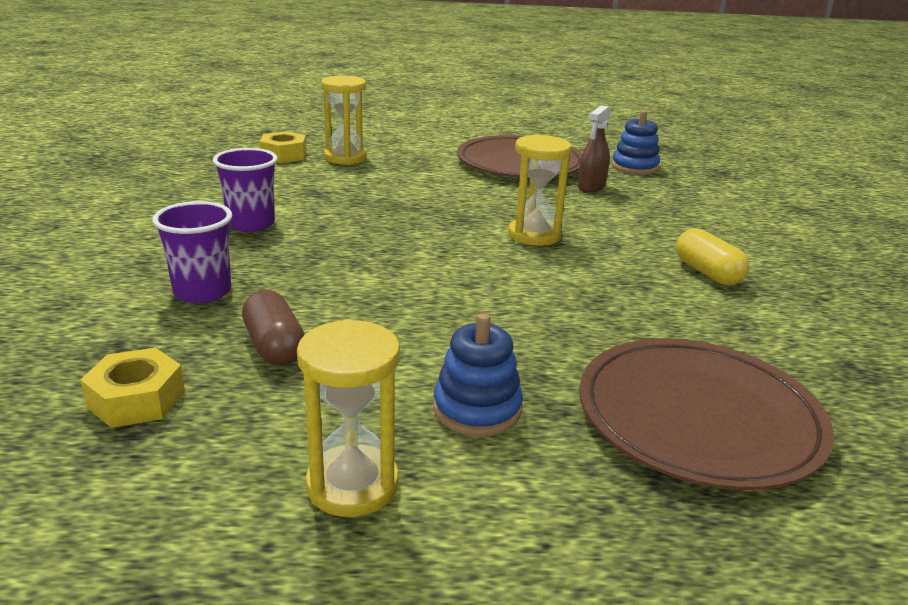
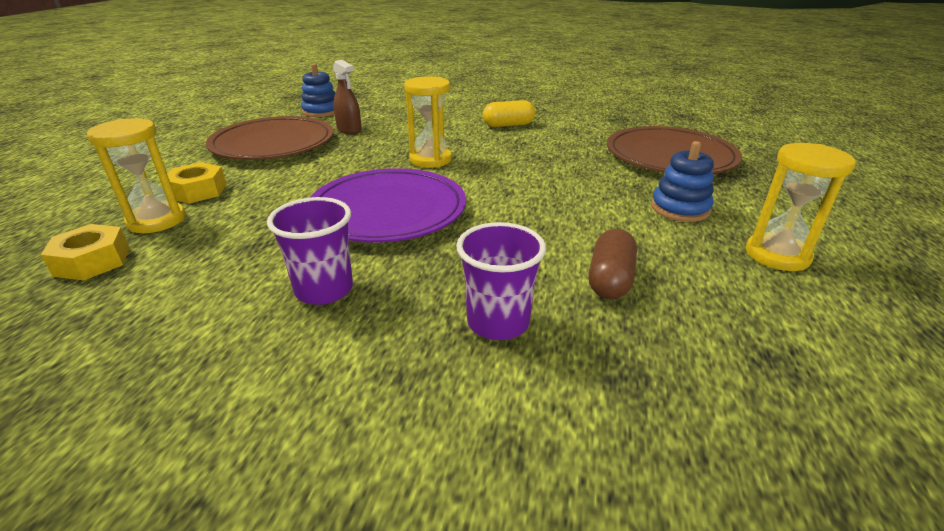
camera: 75 degrees left, 5 degrees up
yellow nut [80,348,185,428] -> yellow nut moved to [167,162,227,204]
brown capsule [242,290,304,366] -> brown capsule turned 60 degrees counterclockwise [589,229,637,299]
none -> purple plate [310,168,466,243]

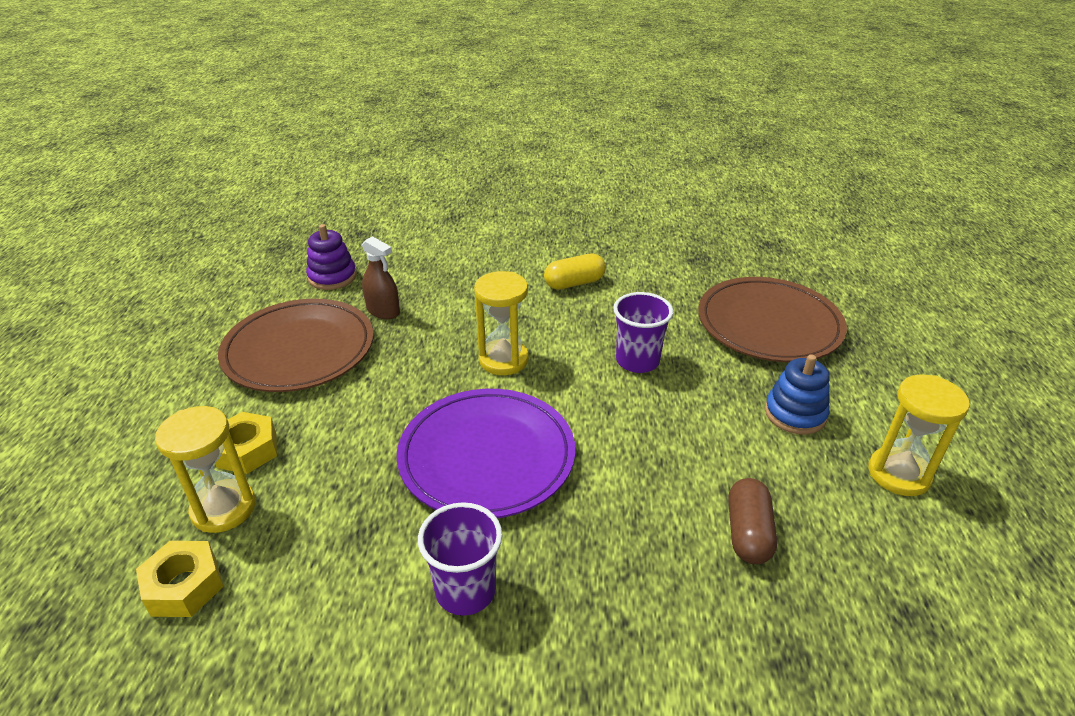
camera: 10 degrees left, 5 degrees up
blue stacking toy [301,64,335,117] -> purple stacking toy [306,224,357,290]
purple cup [456,222,546,340] -> purple cup moved to [613,292,673,373]

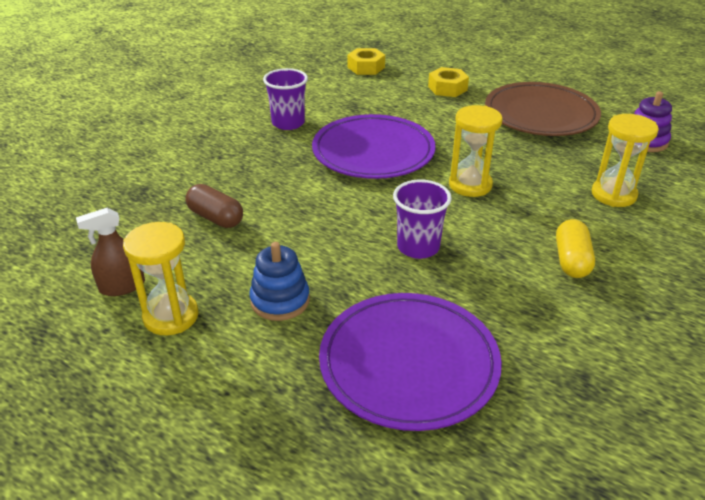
camera: 120 degrees right, 0 degrees up
yellow hourglass [155,406,256,533] -> yellow hourglass moved to [592,114,659,207]
brown spray bottle [362,236,400,319] -> brown spray bottle moved to [76,208,145,296]
brown plate [698,277,847,362] -> purple plate [319,293,502,431]

